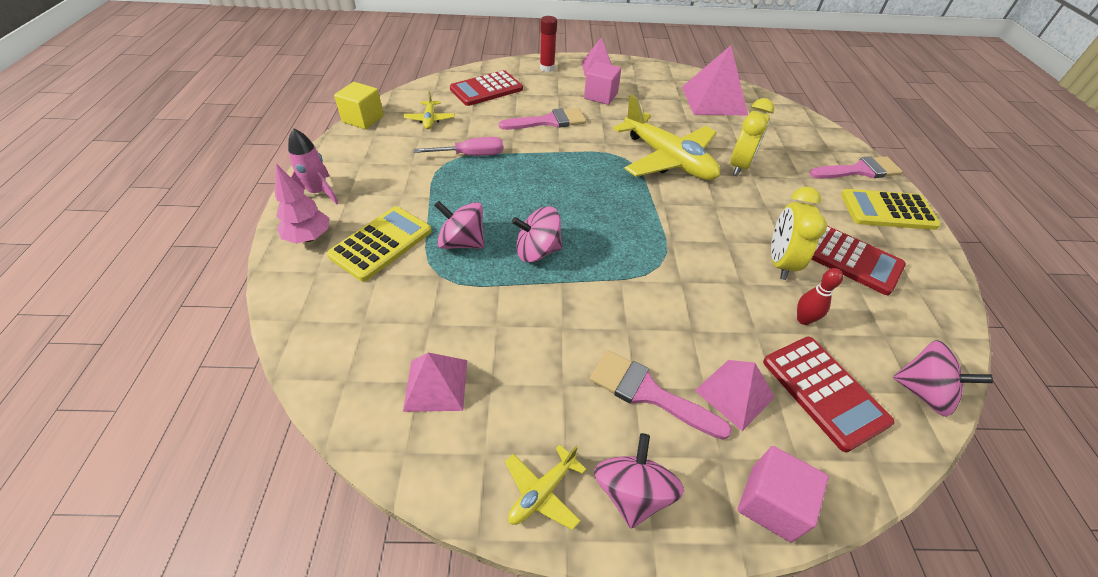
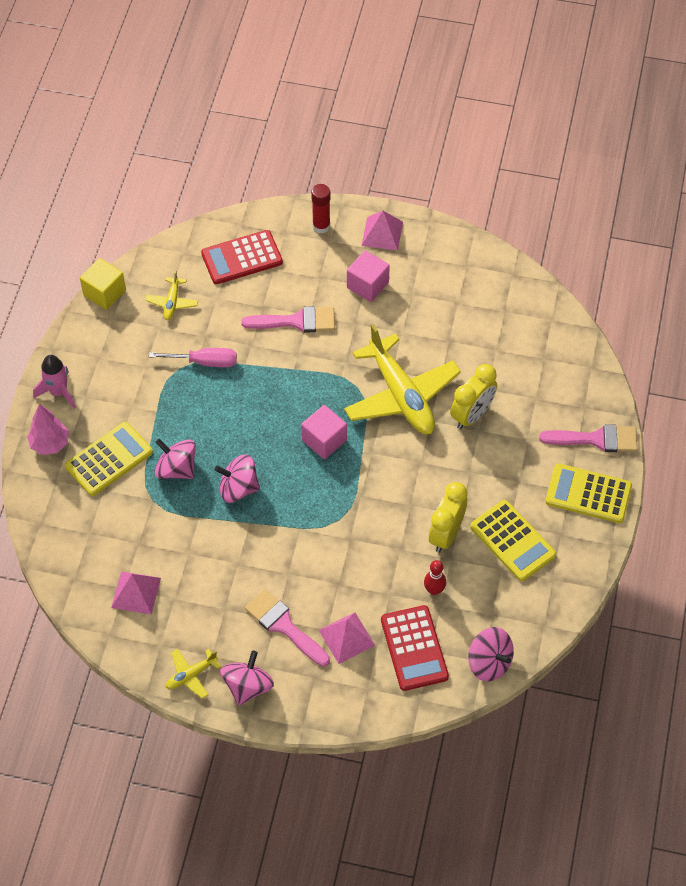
camera: 15 degrees right, 10 degrees up
pink pyramid [682,45,748,115] -> none
pink cube [738,446,829,542] -> pink cube moved to [301,405,347,459]
red calculator [812,226,906,295] -> yellow calculator [470,500,556,581]

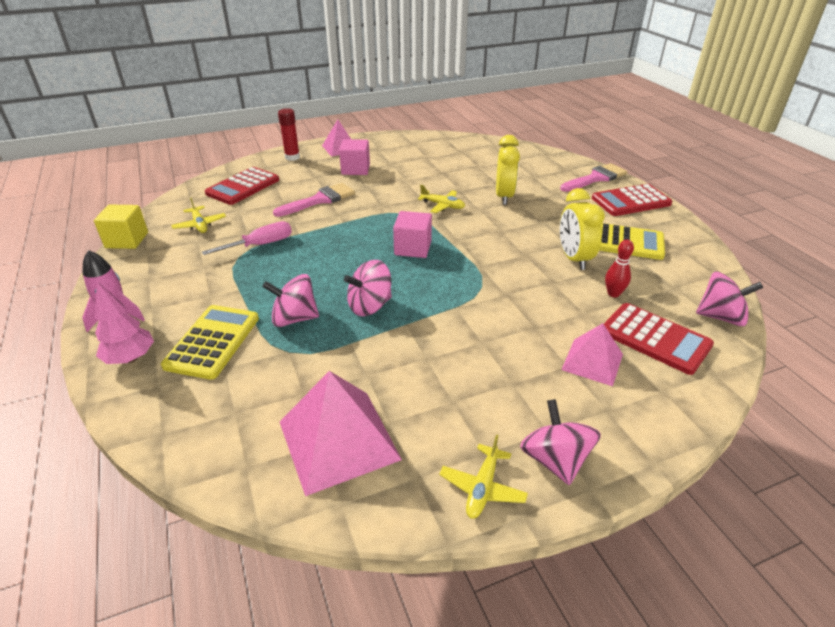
camera: 35 degrees left, 20 degrees down
pink pyramid [111,571,161,615] -> pink pyramid [280,371,402,496], size x1.67
pink brush [245,589,330,667] -> none
yellow plane [344,324,461,434] -> yellow plane [418,185,465,213], size x0.44
yellow calculator [545,463,632,523] -> red calculator [592,184,672,216]

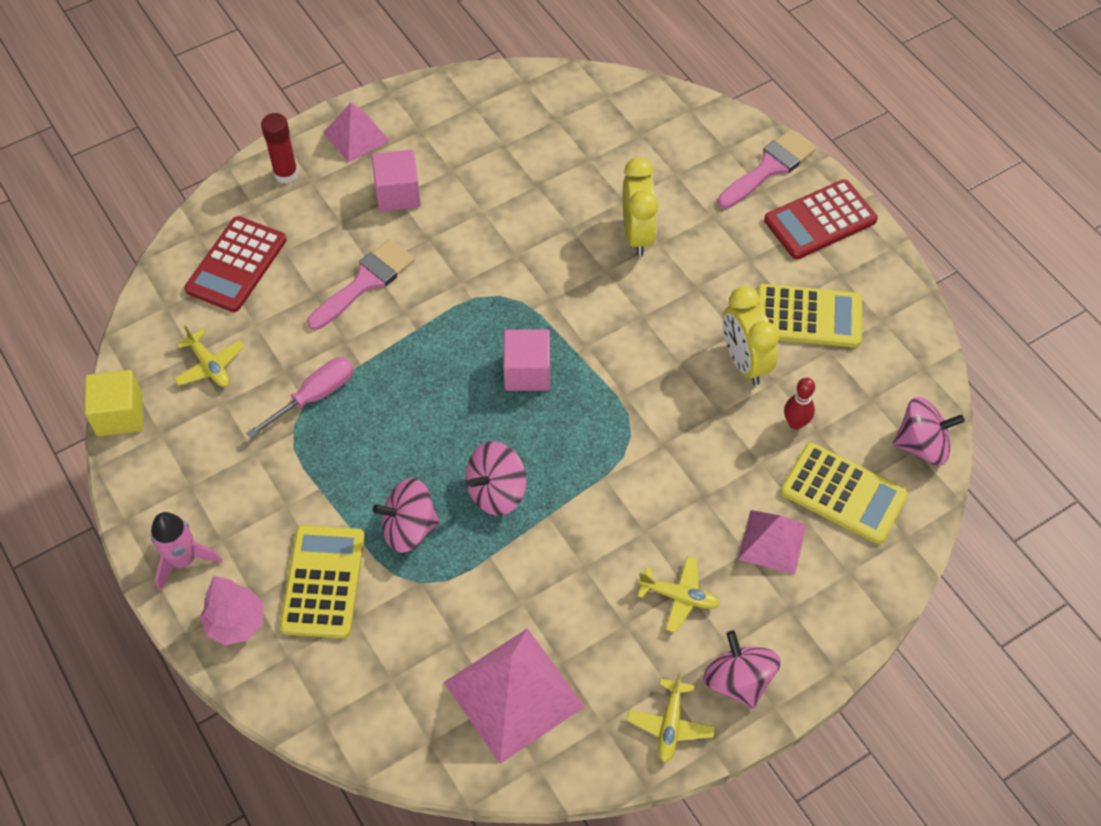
camera: 10 degrees left, 20 degrees up
yellow plane [418,185,465,213] -> yellow plane moved to [637,556,720,633]
red calculator [604,303,714,375] -> yellow calculator [780,443,908,544]

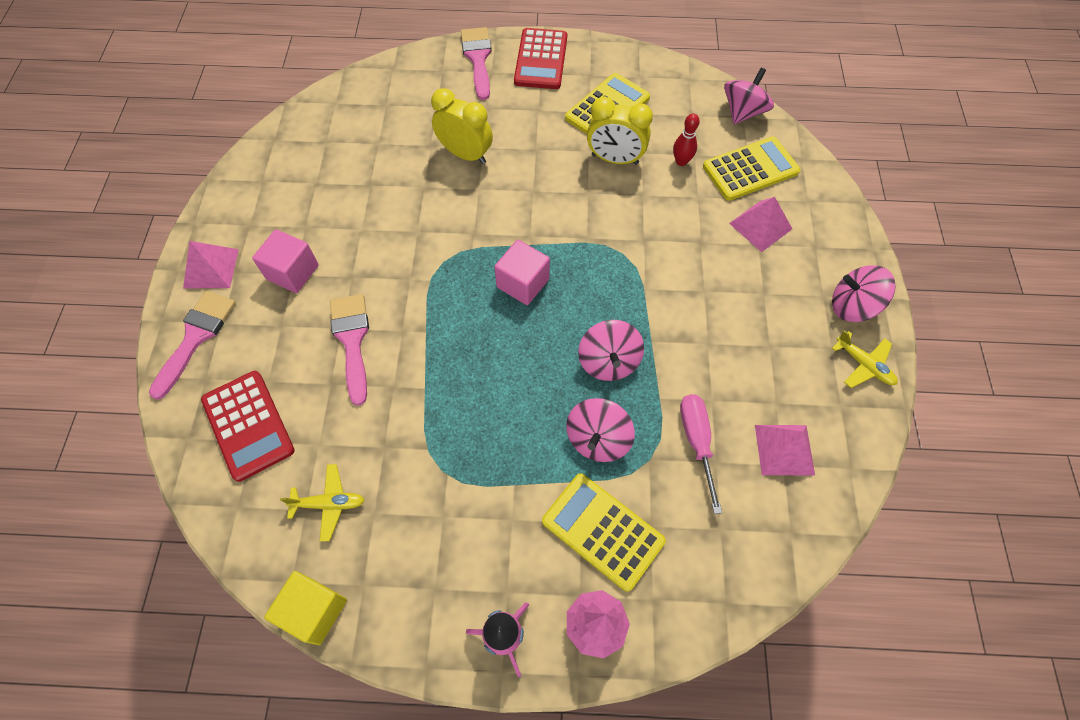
camera: 55 degrees left, 5 degrees up
pink screwdriver [247,357,354,438] -> pink screwdriver moved to [680,394,722,514]
red glue stick [261,113,298,184] -> pink brush [149,291,236,400]
pink pyramid [444,628,585,764] -> pink pyramid [755,425,815,476], size x0.60
yellow plane [637,556,720,633] -> none

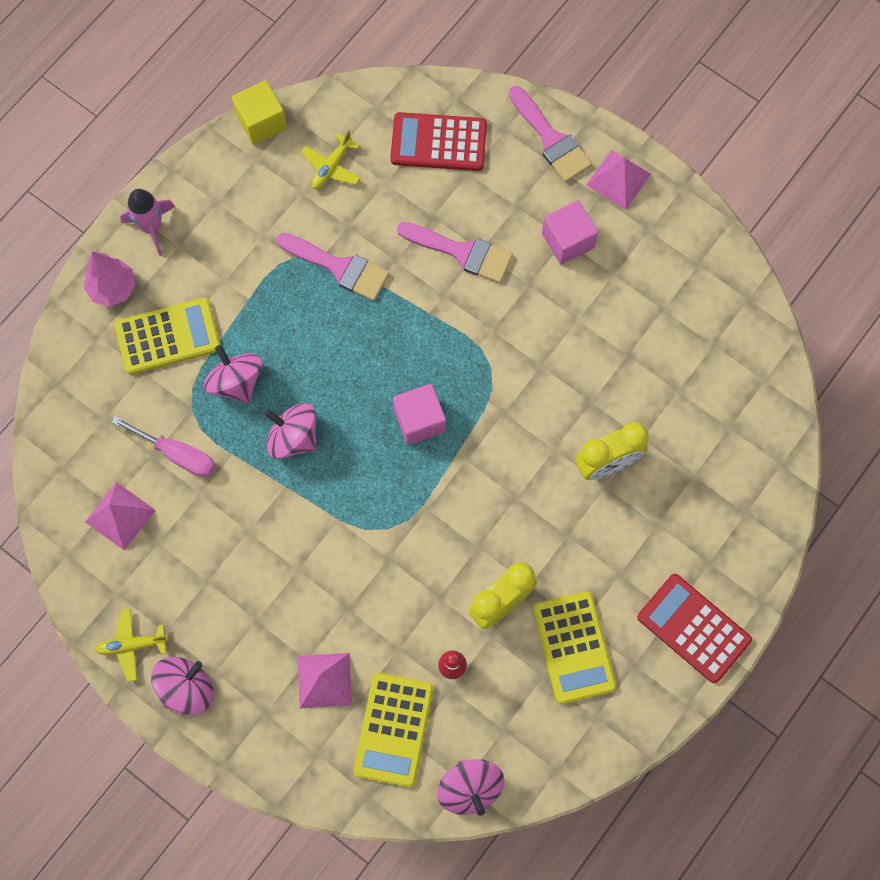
camera: 125 degrees right, 10 degrees up
pink brush [461,27,492,100] -> pink brush moved to [276,233,390,301]

